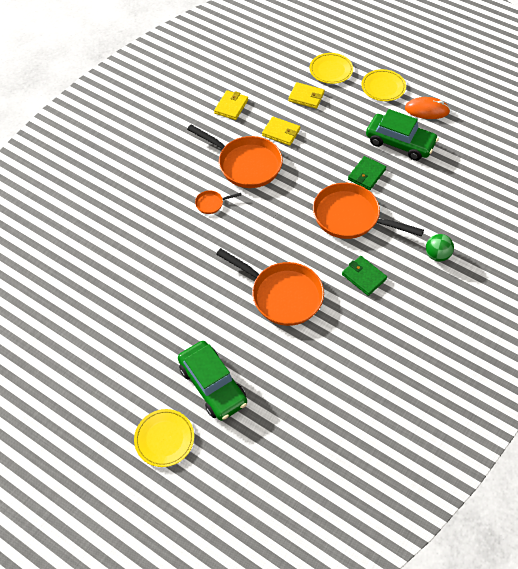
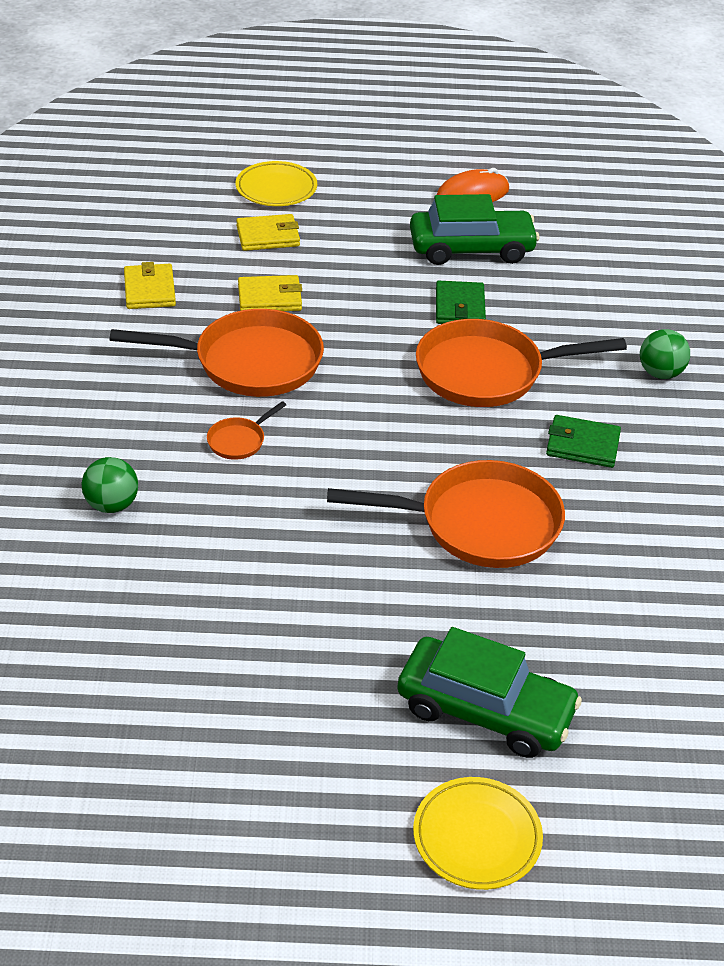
camera: 35 degrees left, 15 degrees down
yellow plate [361,69,406,101] -> none
none -> green ball [81,457,138,513]

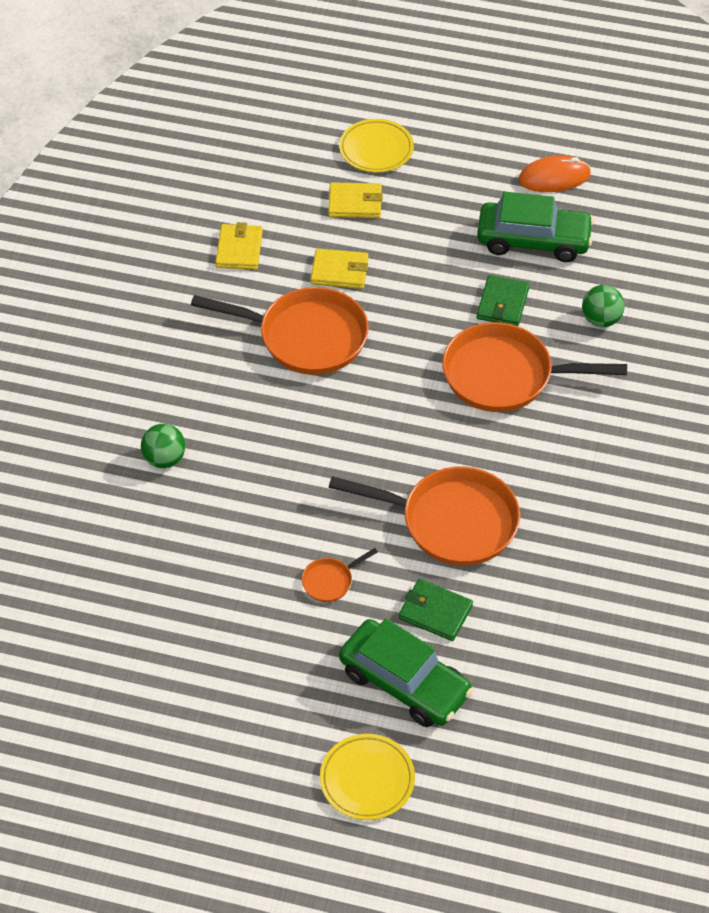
camera: 15 degrees right, 10 degrees up
orange pan [207,401,286,460] -> orange pan moved to [302,548,378,602]
green wallet [546,415,621,468] -> green wallet moved to [399,579,473,641]
green ball [640,329,690,379] -> green ball moved to [582,285,625,327]

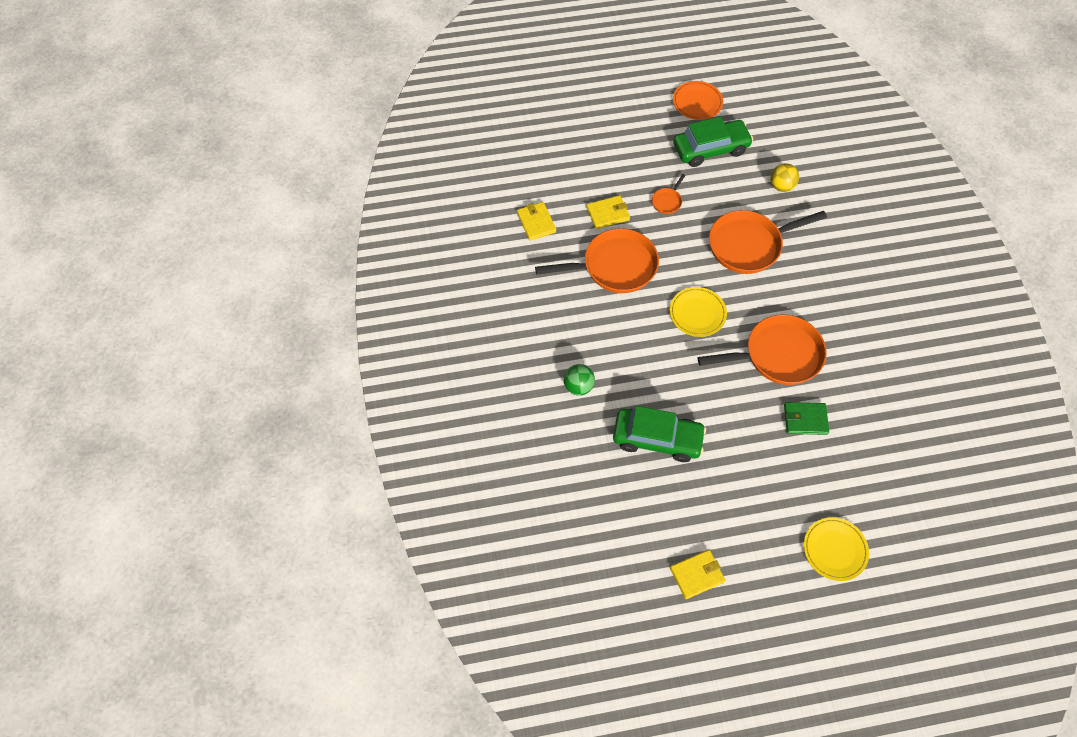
camera: 25 degrees left, 10 degrees up
orange pan [302,548,378,602] -> orange pan moved to [652,174,686,214]
yellow wallet [328,182,383,218] -> yellow wallet moved to [670,550,725,599]
yellow plate [339,119,414,172] -> yellow plate moved to [670,287,727,337]
green car [339,618,473,727] -> green car moved to [613,406,706,462]
green wallet [477,275,530,326] -> none
orange mouse [518,155,591,192] -> orange plate [673,81,723,120]
green ball [582,285,625,327] -> yellow ball [770,163,799,192]

